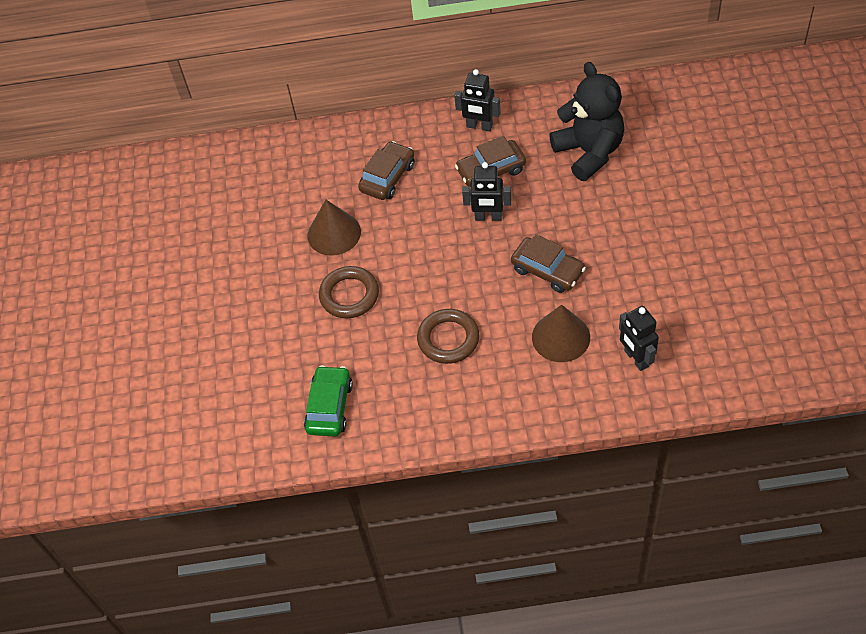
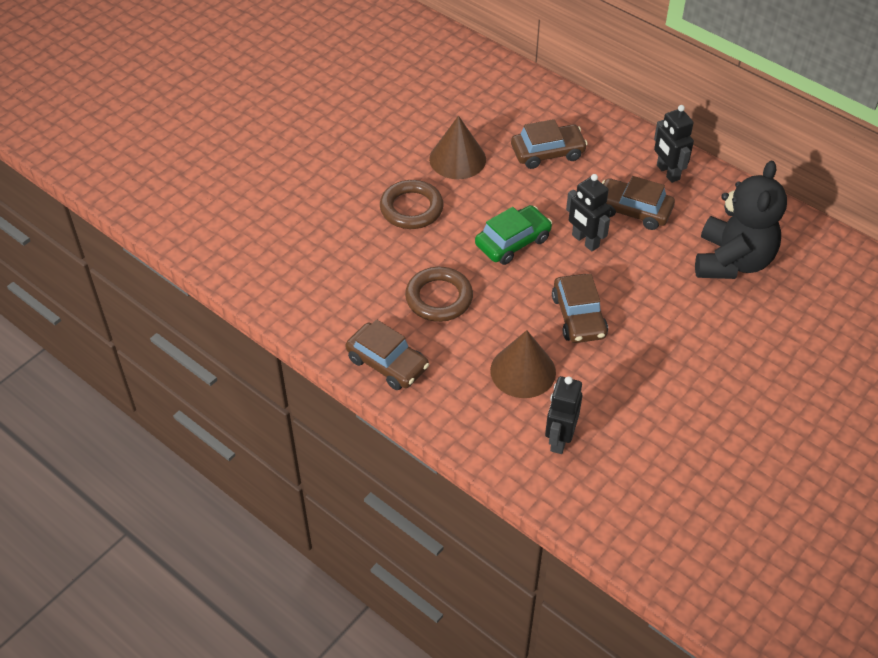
camera: 40 degrees right, 5 degrees down
green car [304,365,353,436] -> green car moved to [475,205,552,265]
none -> brown car [345,319,429,390]

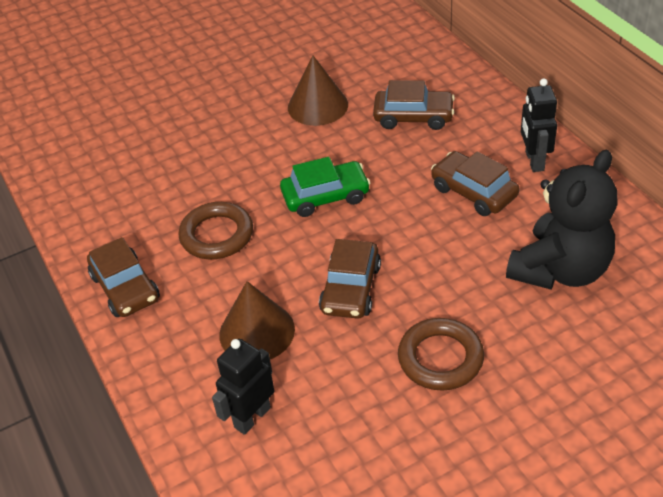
camera: 25 degrees right, 5 degrees down
brown ring [380,180,444,229] -> brown ring moved to [398,318,484,391]
black robot [566,174,611,251] -> none

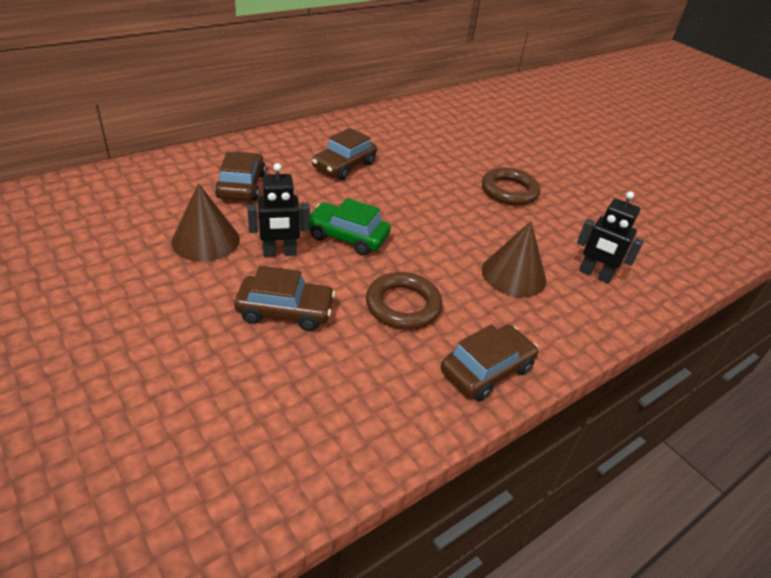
camera: 105 degrees left, 5 degrees down
green car [280,157,370,217] -> green car turned 45 degrees counterclockwise [309,198,391,255]
brown car [319,239,381,319] -> brown car moved to [234,266,335,331]
black teddy bear [506,150,617,289] -> none
black robot [520,78,557,172] -> black robot moved to [247,163,310,257]

